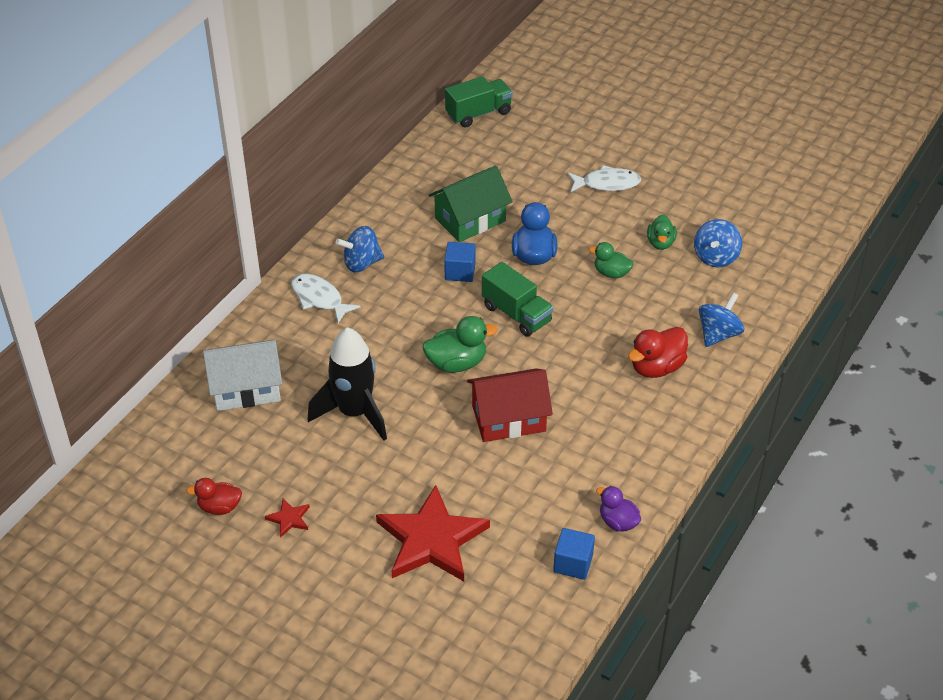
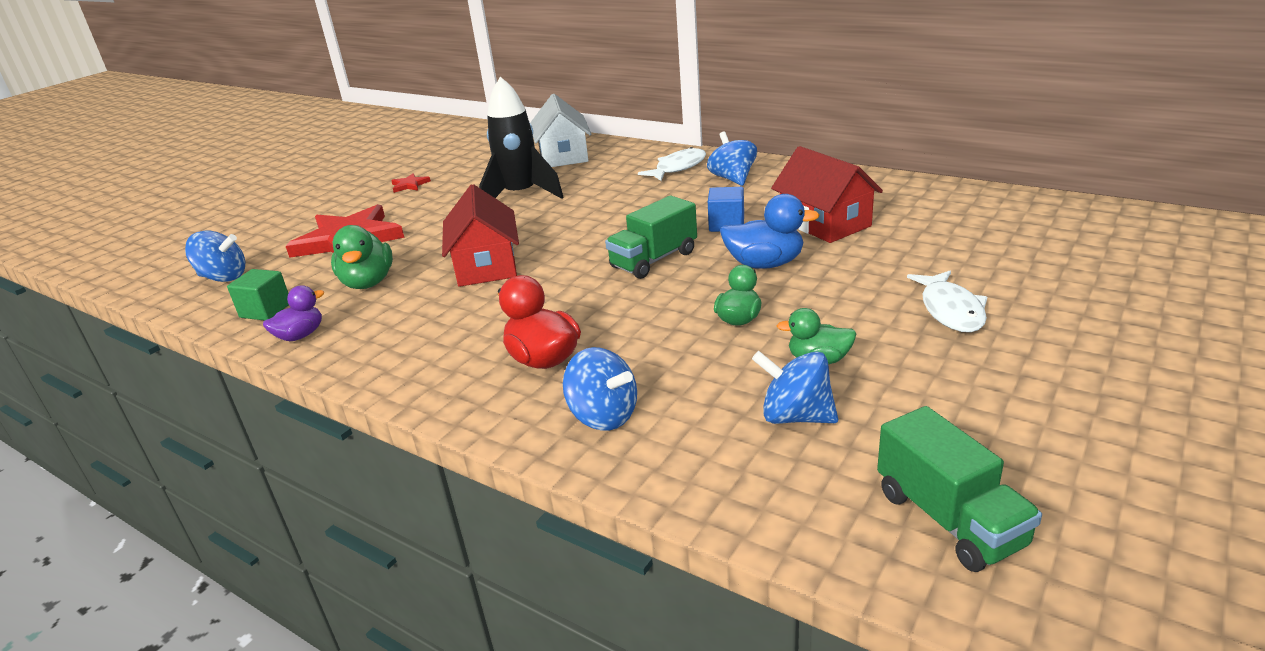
camera: 95 degrees right, 15 degrees down
red duck [186,478,242,515] -> none
green duck [422,316,498,373] -> green duck moved to [331,225,393,289]
green house [429,166,513,242] -> red house [771,146,883,243]
green truck [445,76,513,128] -> green truck moved to [877,406,1042,572]
blue cube [553,528,595,580] -> green cube [227,269,289,321]
none -> blue spinning top [185,231,245,282]

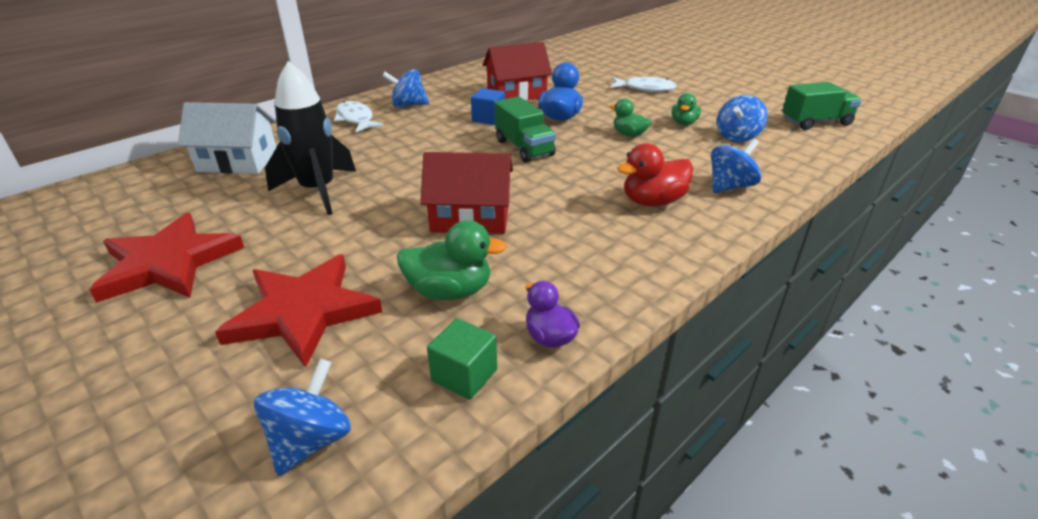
camera: 80 degrees left, 5 degrees up
red star [391,173,431,193] -> red star [89,213,245,303], size x2.46

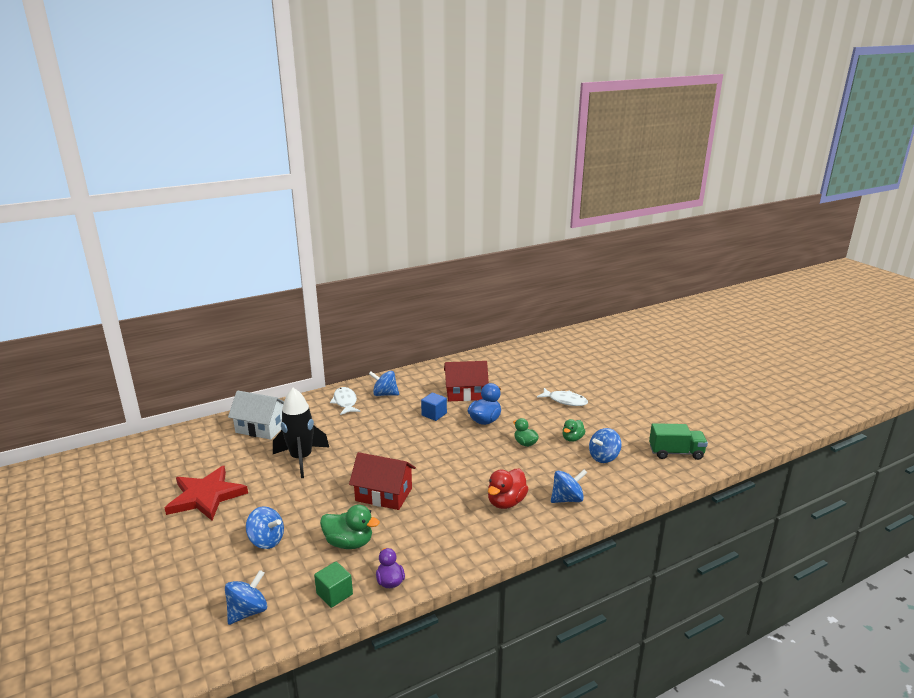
camera: 15 degrees right, 10 degrees down
red star [215,254,382,368] -> blue spinning top [246,506,284,549]
green truck [495,96,556,163] -> none
red duck [617,143,693,207] -> red duck turned 45 degrees counterclockwise [488,469,528,509]

